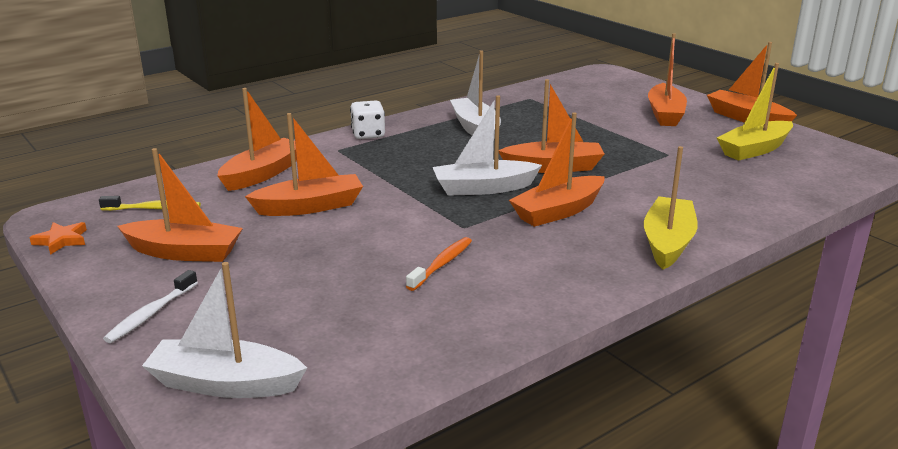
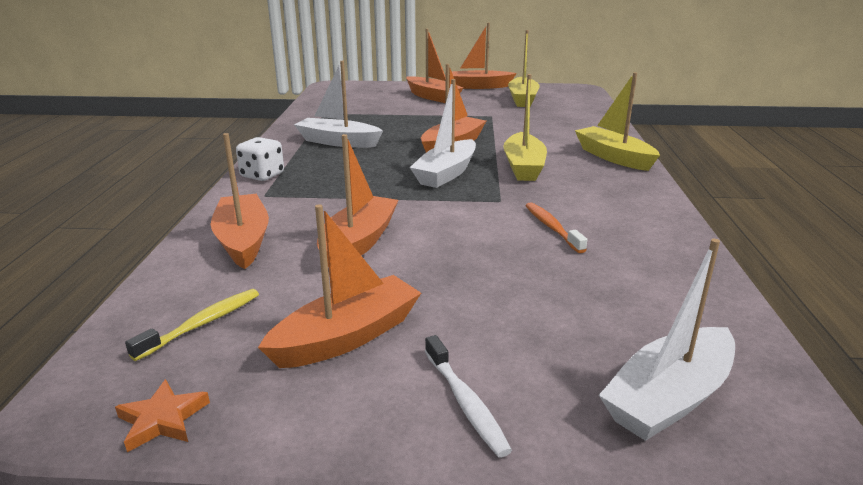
camera: 50 degrees left, 0 degrees up
orange boat [509,113,605,227] -> yellow boat [503,74,547,181]

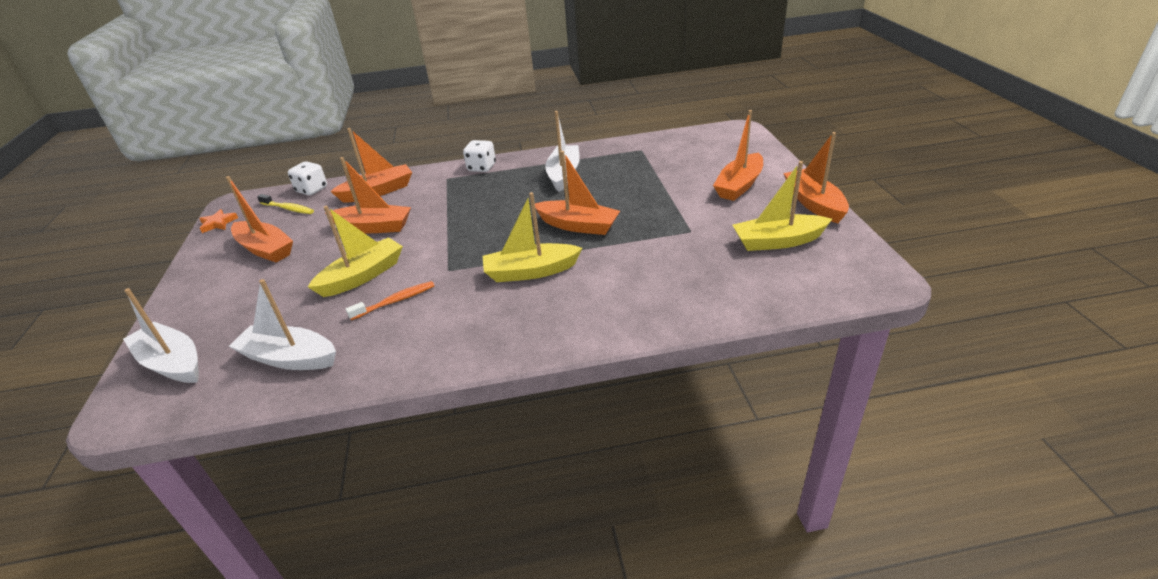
camera: 80 degrees right, 10 degrees up
white boat [410,79,476,188] -> white boat moved to [229,279,336,370]
white toothbrush [425,335,512,457] -> none
yellow boat [575,72,660,171] -> yellow boat moved to [308,206,403,297]
none -> white dice [288,161,327,195]

